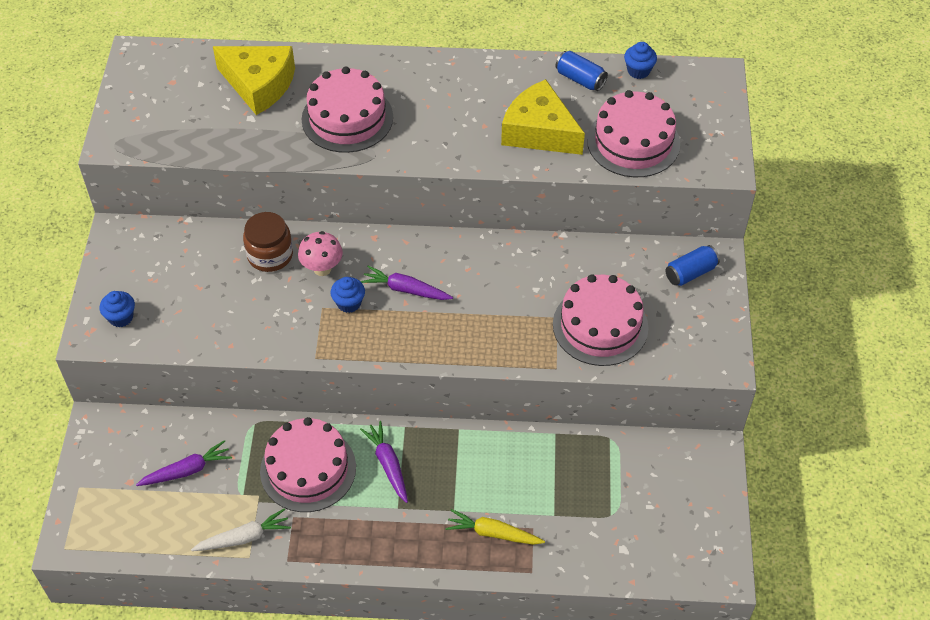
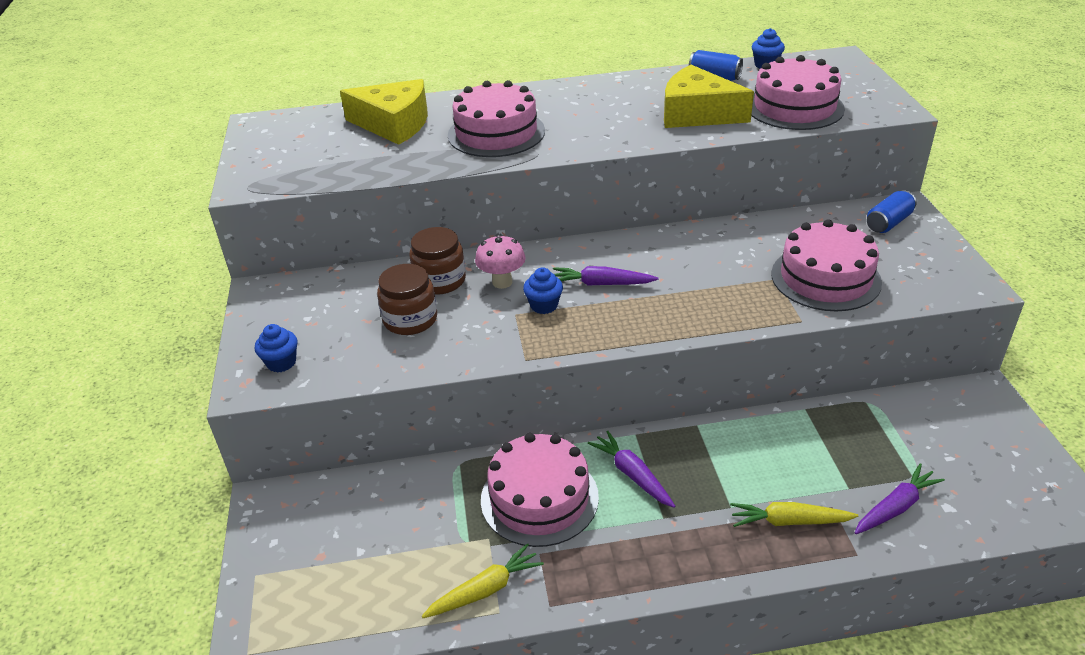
camera: 10 degrees left, 15 degrees down
purple carrot [136,440,232,486] -> purple carrot moved to [855,463,945,534]
white carrot [191,509,291,551] -> yellow carrot [422,543,544,618]
none -> brown jar [377,264,437,335]

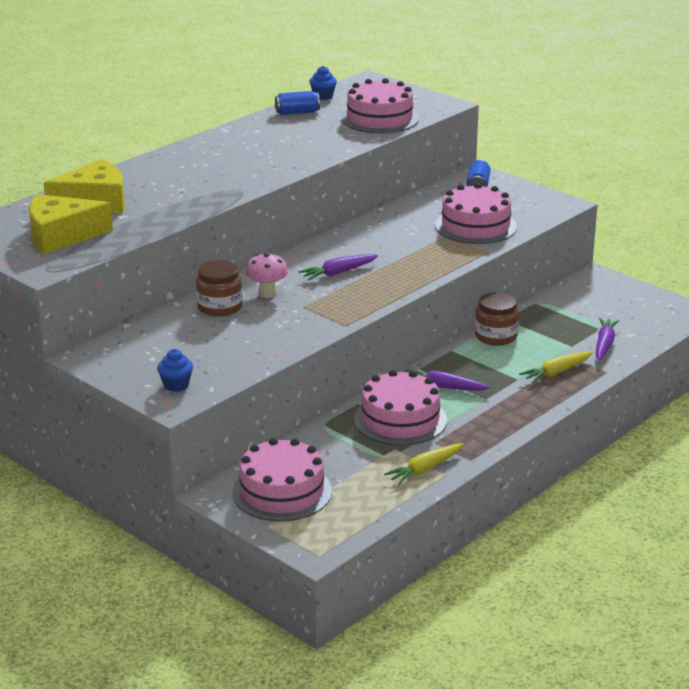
camera: 40 degrees left, 10 degrees down
brown jar [377,264,437,335] -> brown jar moved to [475,292,519,346]
yellow carrot [422,543,544,618] -> yellow carrot turned 150 degrees counterclockwise [384,443,463,485]
pink cake [448,80,545,157] -> pink cake moved to [232,438,332,521]
blue cupcake [523,267,563,314] -> none
yellow cheese [664,65,754,128] -> yellow cheese moved to [29,194,113,254]

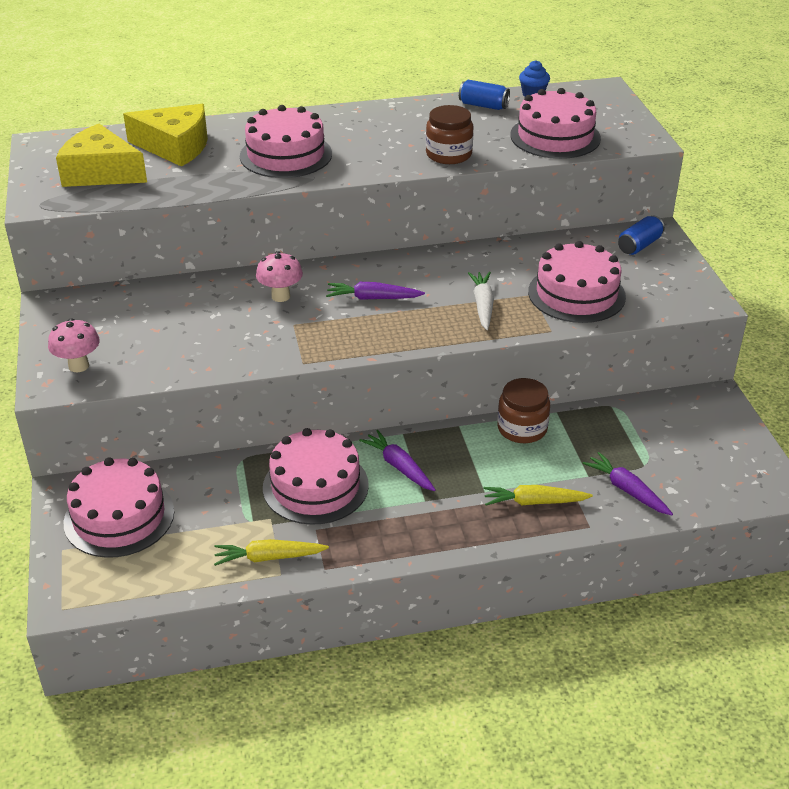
camera: 35 degrees right, 10 degrees up
blue cupcake [157,349,193,392] -> pink mushroom [48,318,100,372]
brown jar [196,260,243,317] -> brown jar moved to [426,105,473,164]
purple carrot [596,318,619,361] -> purple carrot turned 90 degrees counterclockwise [582,452,673,515]
none -> pink cake [240,105,332,178]
none -> white carrot [468,272,494,330]

